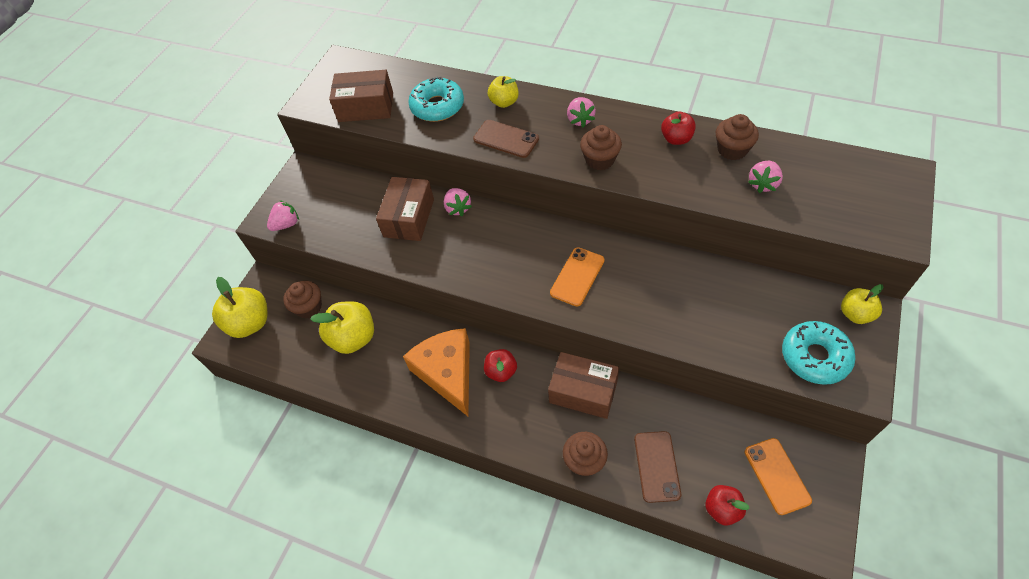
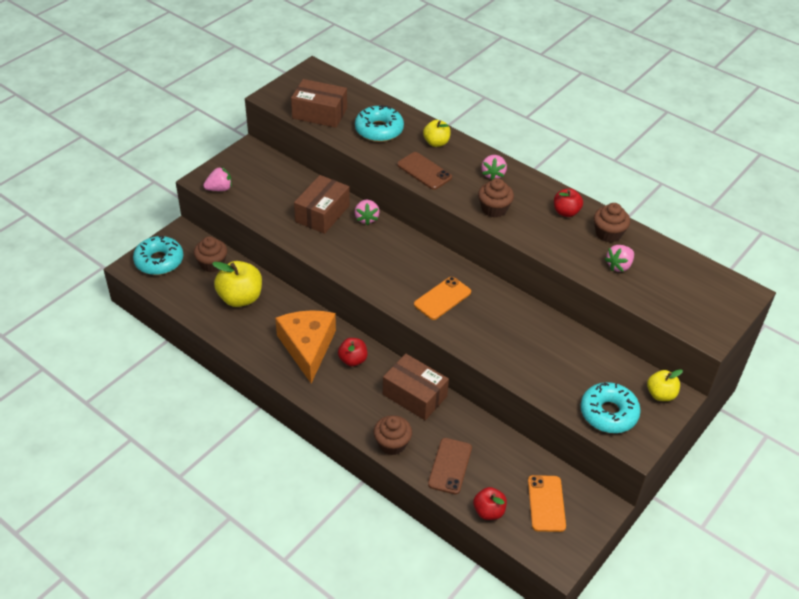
camera: 10 degrees right, 10 degrees down
yellow apple [212,277,267,338] -> turquoise donut [133,236,183,275]

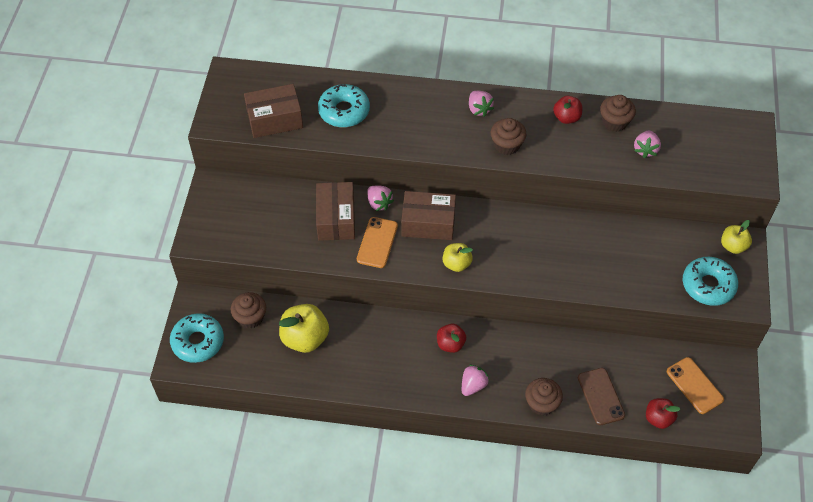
camera: 30 degrees left, 10 degrees up
pink strawberry [203,167,232,191] -> pink strawberry moved to [462,364,490,396]
orange cheese [275,310,336,383] -> none
brown box [383,354,449,420] -> brown box moved to [401,191,456,240]
brown phone [397,152,452,190] -> none
orange phone [414,277,471,320] -> orange phone moved to [357,217,398,268]
yellow apple [423,120,451,147] -> yellow apple moved to [443,243,473,272]

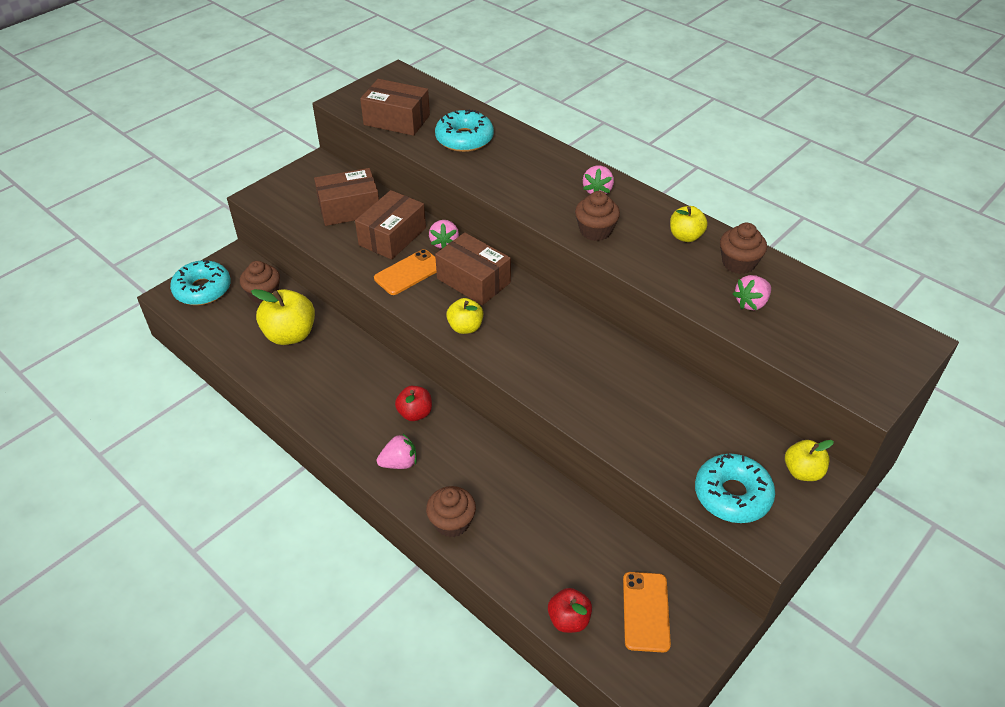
camera: 35 degrees right, 10 degrees down
red apple [553,96,582,124] -> yellow apple [670,206,708,242]
brown phone [578,368,625,425] -> none
none -> brown box [314,168,379,226]

